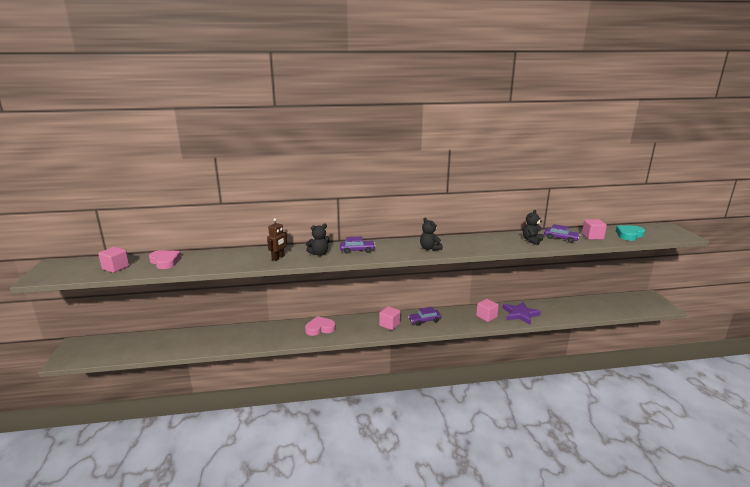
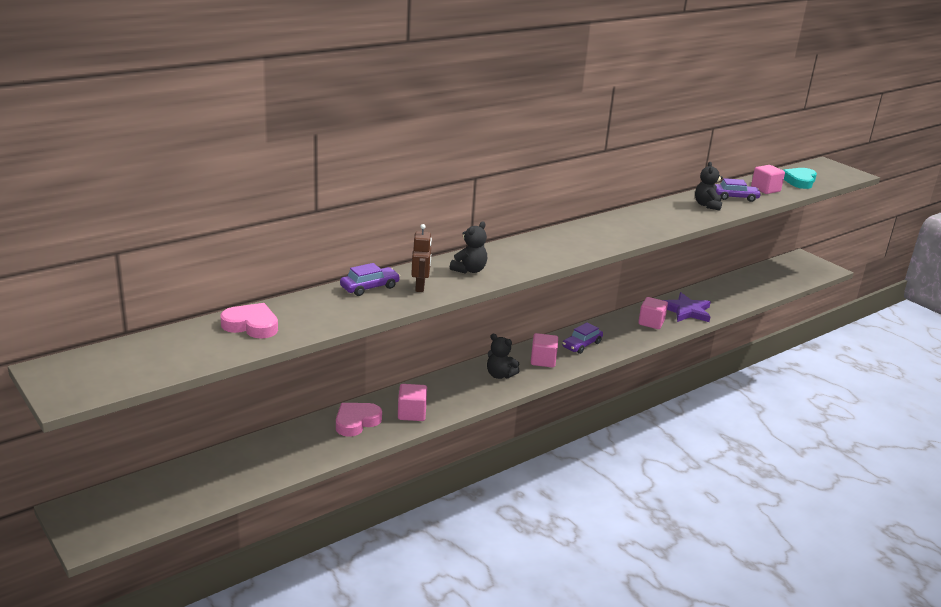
camera: 30 degrees left, 5 degrees up
pink cube [98,247,129,273] -> pink cube moved to [398,384,427,421]
pink heart [305,316,336,336] -> pink heart moved to [336,403,382,437]
purple car [340,236,375,254] -> purple car moved to [340,263,400,296]
black teddy bear [420,217,443,251] -> black teddy bear moved to [487,334,520,379]

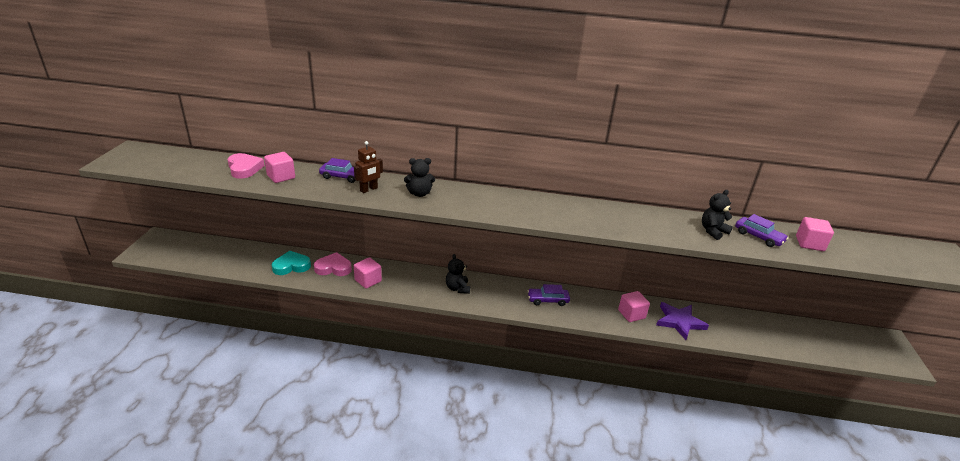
camera: 45 degrees right, 5 degrees up
pink cube [531,333,558,368] -> pink cube moved to [264,152,295,183]
turquoise heart [783,168,817,189] -> turquoise heart moved to [272,251,311,275]

